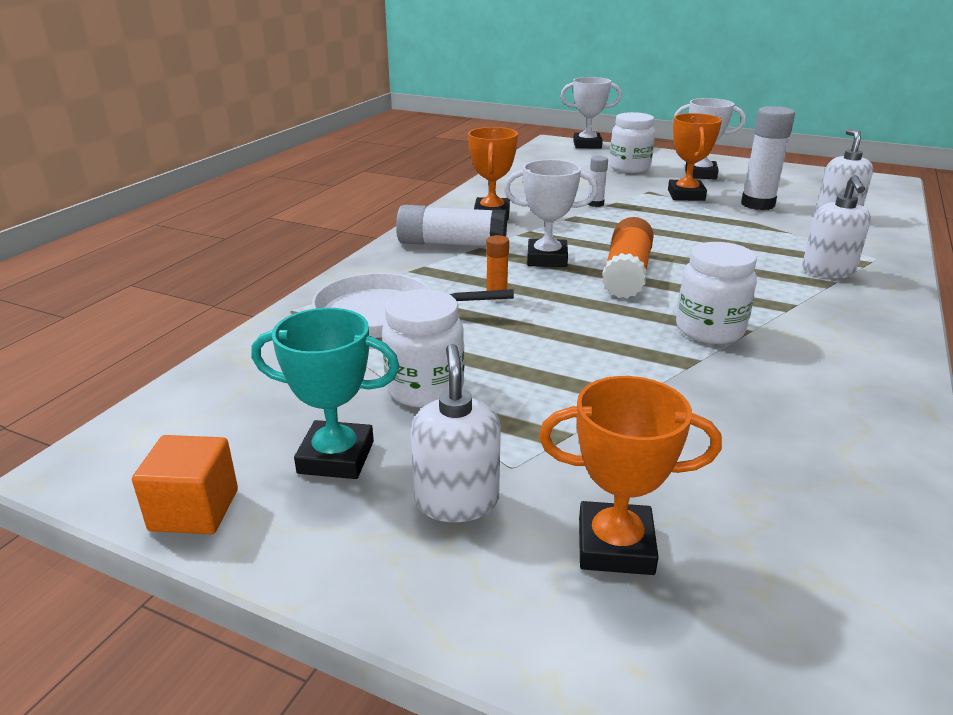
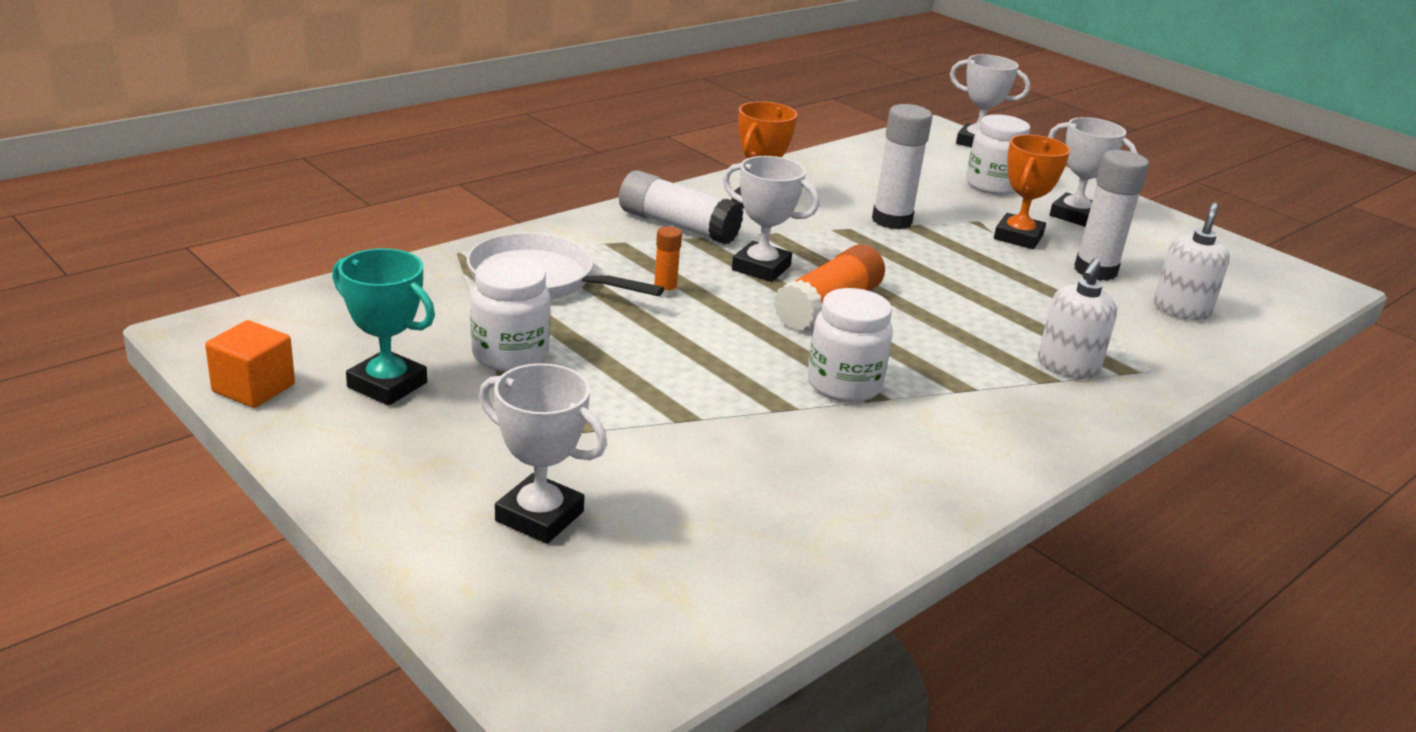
camera: 20 degrees right, 0 degrees up
white soap dispenser [411,344,501,522] -> none
orange trophy [539,376,722,575] -> white trophy [479,363,607,544]
white glue stick [588,156,608,207] -> white glue stick [872,104,932,229], size x1.98

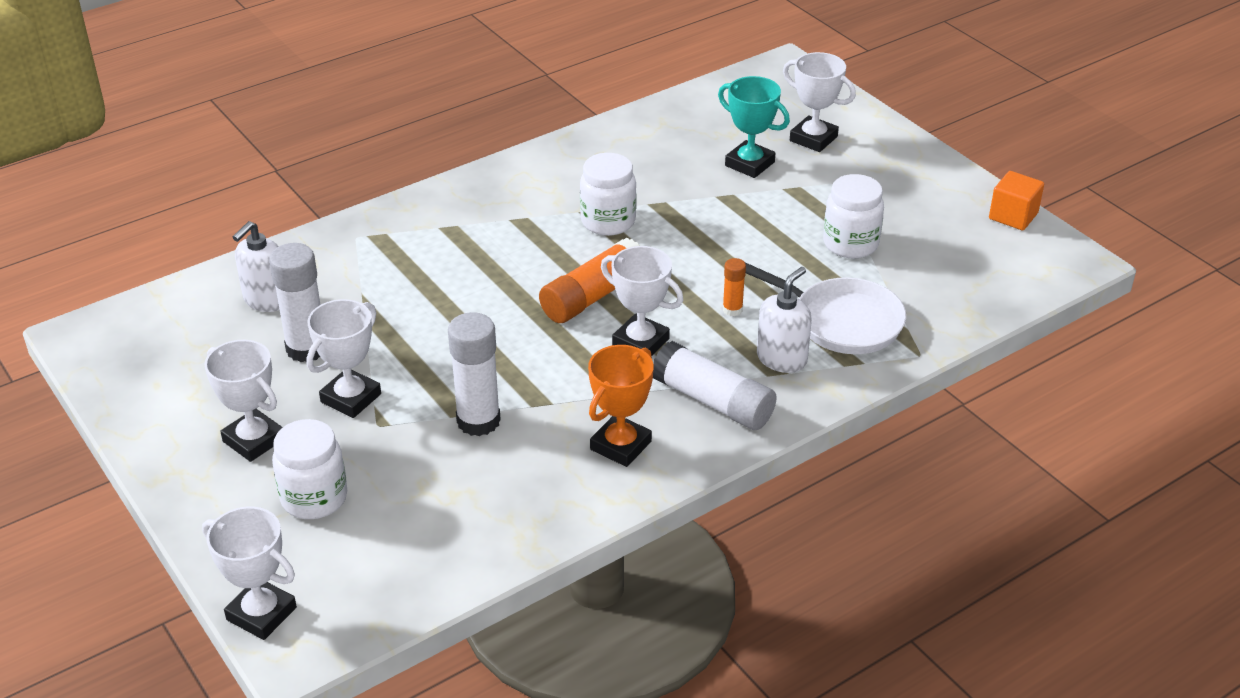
camera: 170 degrees left, 10 degrees up
turquoise trophy [332,248,435,406] -> turquoise trophy moved to [718,76,790,178]
orange trophy [994,134,1070,249] -> white trophy [307,299,381,418]
white soap dispenser [1038,258,1117,379] -> white soap dispenser moved to [757,267,812,373]

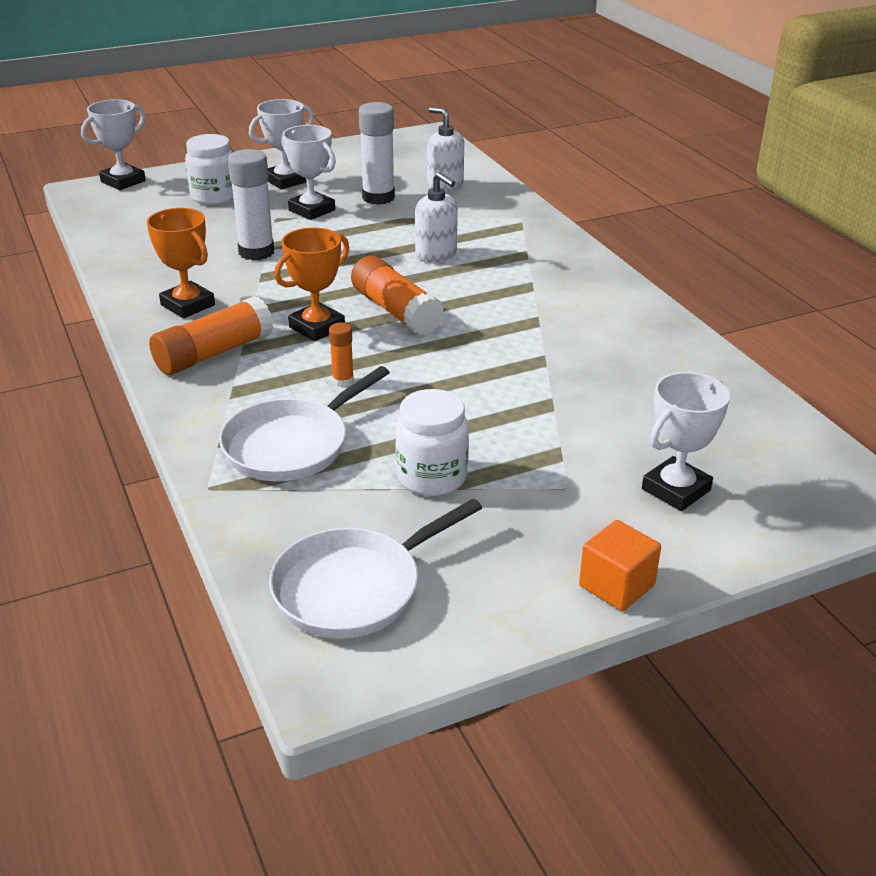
camera: 100 degrees right, 5 degrees down
white jar [580,153,637,236] -> none
white trophy [601,246,683,356] -> orange trophy [274,228,349,341]
white glue stick [653,341,777,430] -> orange glue stick [149,296,273,375]
turquoise trophy [718,76,790,178] -> none
white soap dispenser [757,267,812,373] -> white soap dispenser moved to [415,172,458,263]
orange cube [989,171,1044,230] -> orange cube moved to [579,520,661,611]
none -> white pan [269,499,482,639]

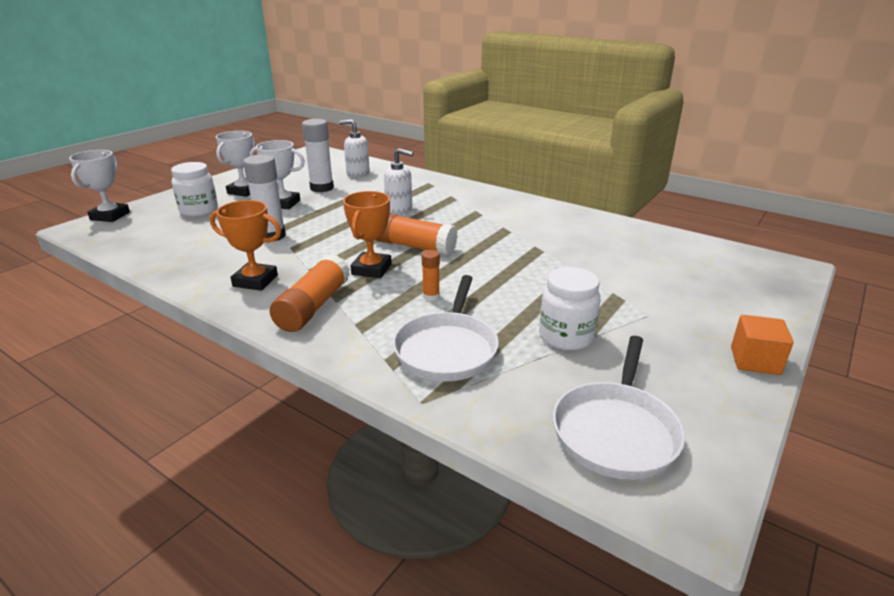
camera: 30 degrees left, 5 degrees down
white trophy [642,372,730,511] -> none

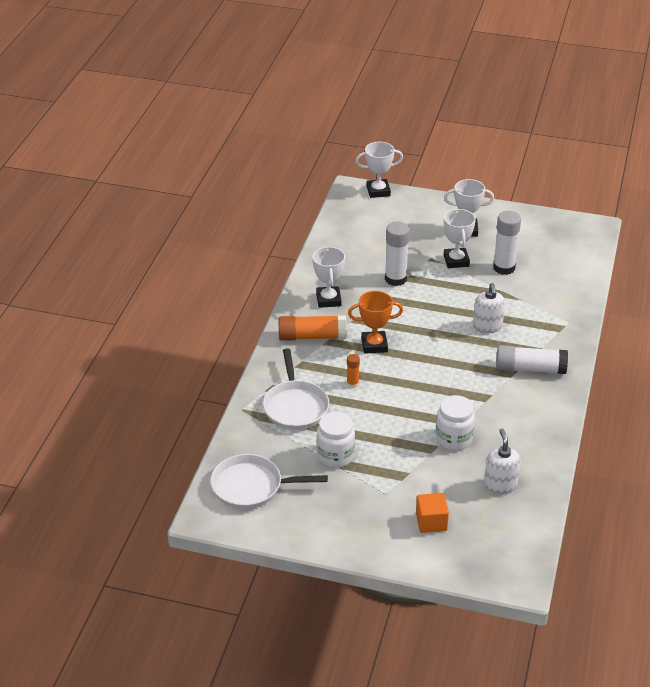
camera: 70 degrees right, 10 degrees up
white jar [171,162,218,217] -> white jar moved to [436,395,475,450]
orange trophy [210,200,281,291] -> white trophy [312,246,345,308]
white soap dispenser [340,119,370,178] -> white soap dispenser moved to [484,429,521,494]
orange glue stick [375,213,458,255] -> none
white pan [393,275,499,381] -> white pan turned 90 degrees counterclockwise [263,348,329,430]
orange cube [731,315,794,375] -> orange cube moved to [416,493,449,533]
none -> white glue stick [496,345,568,374]

